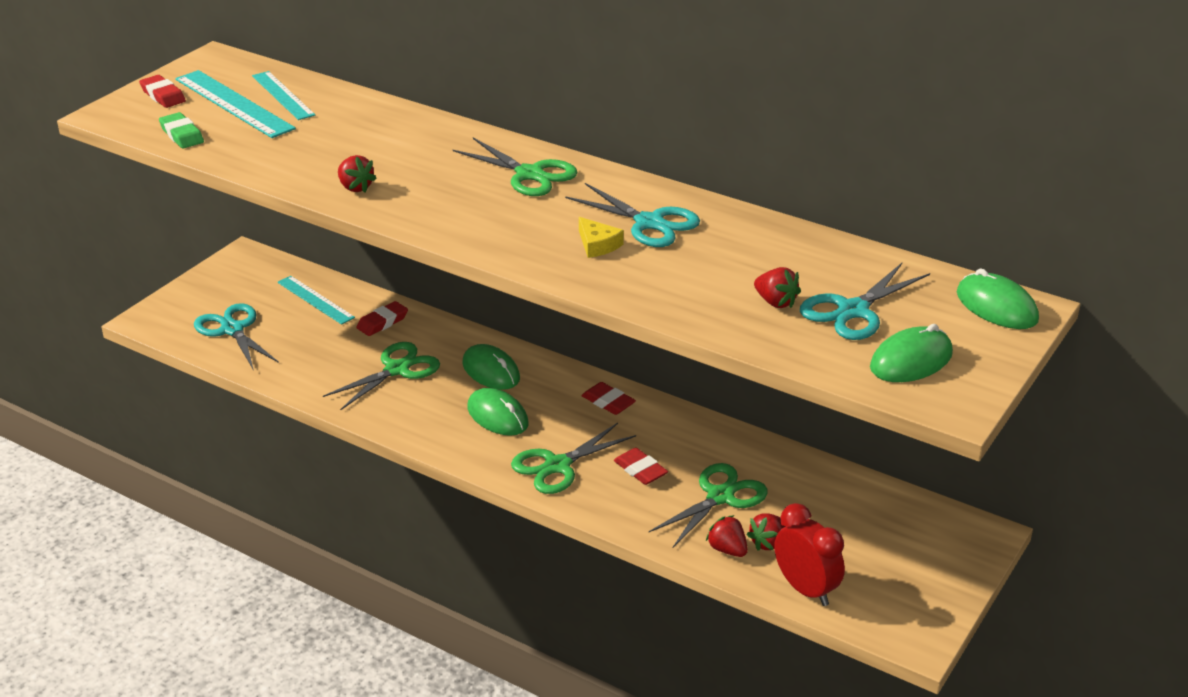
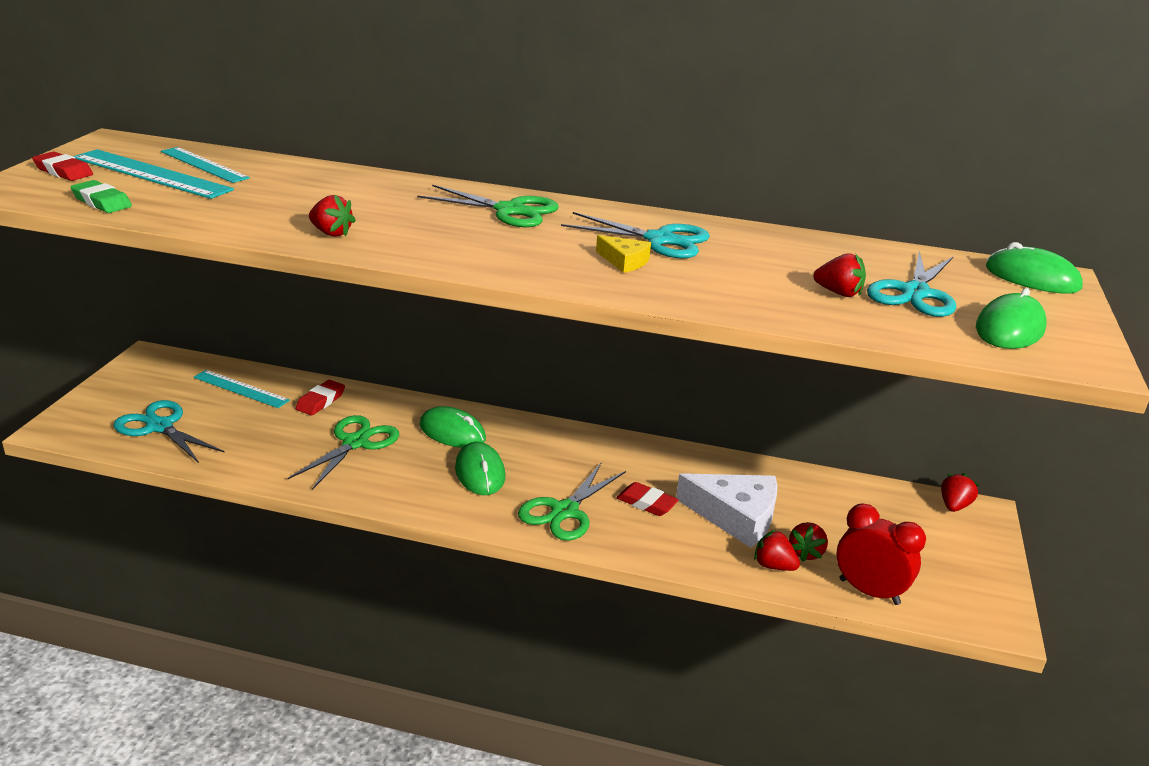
camera: 20 degrees left, 5 degrees down
green mouse [467,388,529,436] -> green mouse turned 45 degrees clockwise [455,442,505,495]
red eraser [581,382,636,415] -> none
green scissors [649,463,768,547] -> white cheese [676,473,778,548]
none -> red strawberry [941,473,979,512]

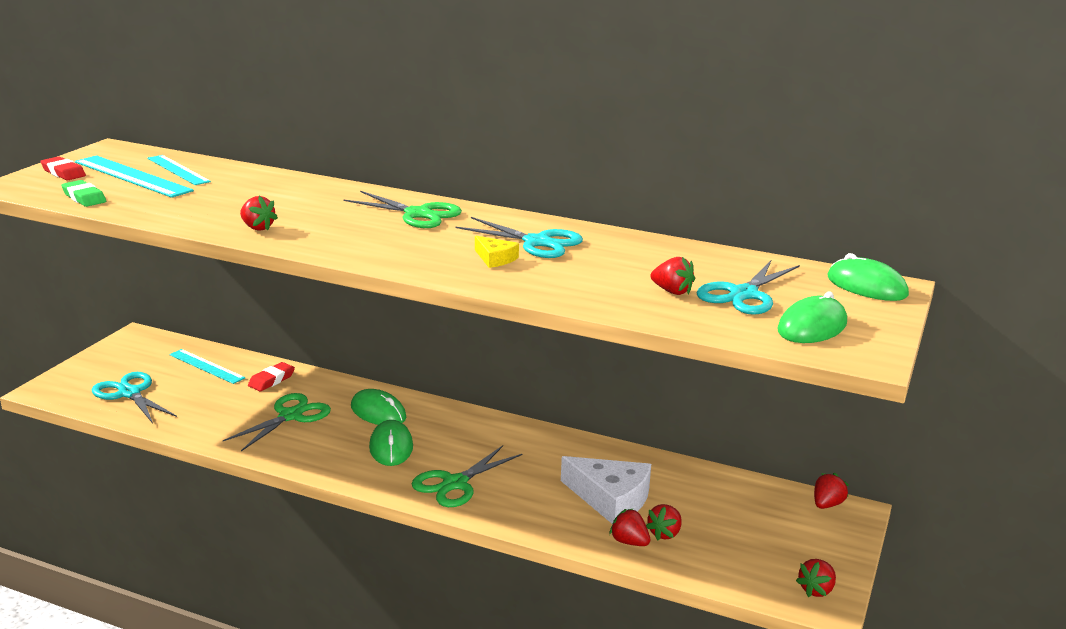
camera: 10 degrees right, 5 degrees down
red eraser [616,482,679,516] -> none
red clock [837,504,926,605] -> none
none -> red strawberry [796,559,836,597]

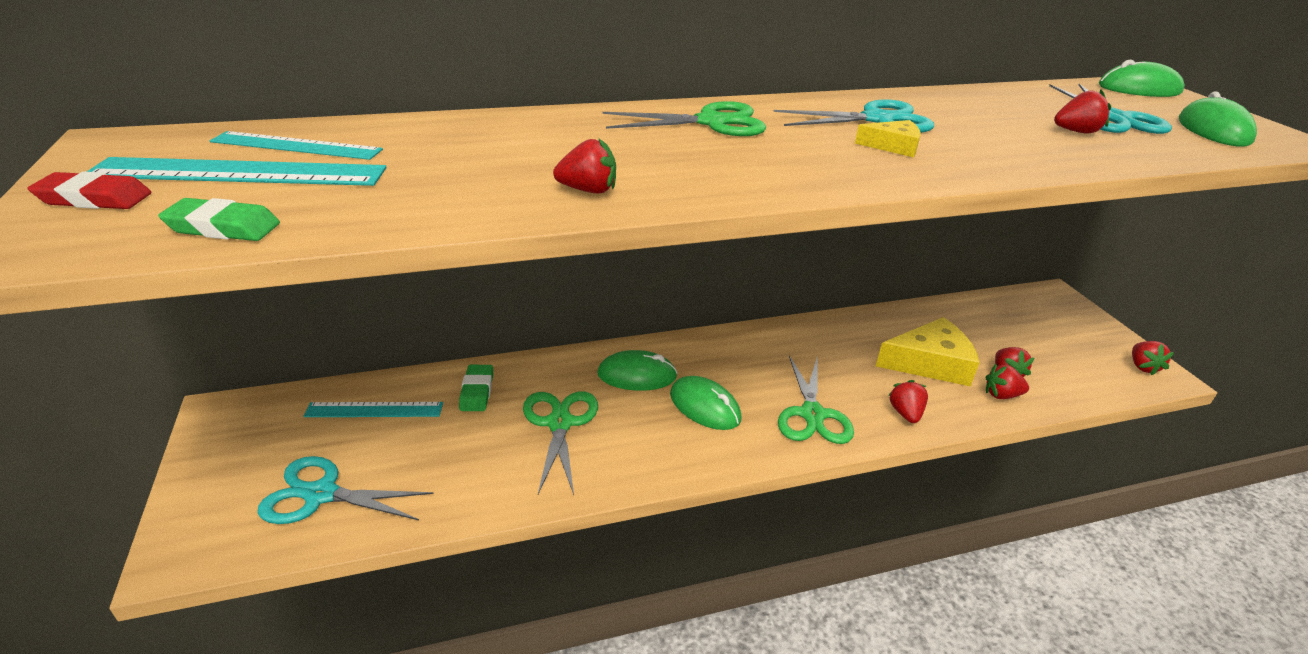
camera: 40 degrees left, 10 degrees up
red eraser [248,362,295,391] -> green eraser [459,365,493,411]
white cheese [561,456,651,524] -> yellow cheese [876,317,980,387]
red strawberry [814,473,849,509] -> red strawberry moved to [888,380,928,423]

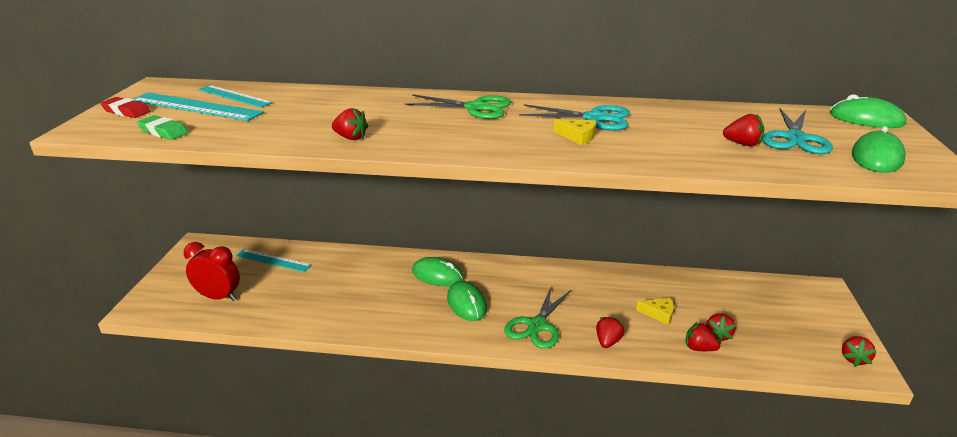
camera: 25 degrees right, 5 degrees down
turquoise scissors [257,456,434,524] -> red clock [184,242,240,301]
green eraser [459,365,493,411] -> none
green scissors [523,391,598,495] -> none
yellow cheese [876,317,980,387] -> yellow cheese [636,298,674,325], size x0.49

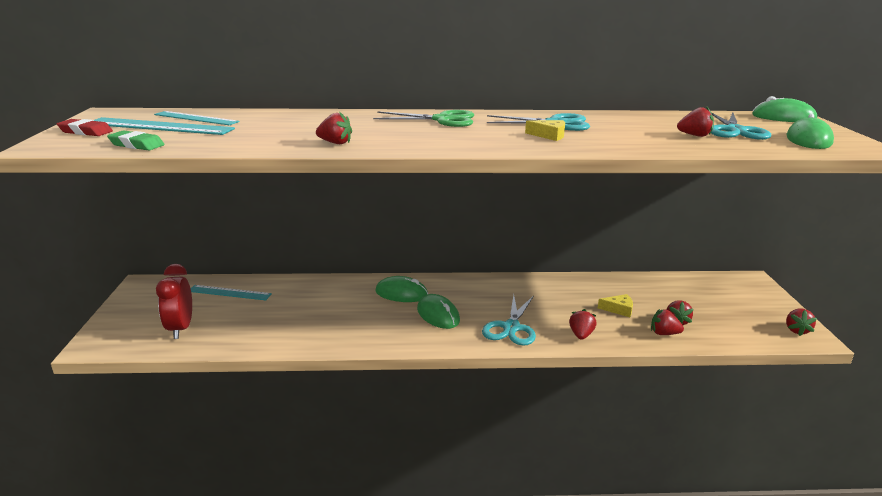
camera: 10 degrees left, 5 degrees down
red clock [184,242,240,301] -> red clock turned 105 degrees counterclockwise [156,264,192,339]
green scissors [504,285,572,349] -> turquoise scissors [482,295,536,345]

